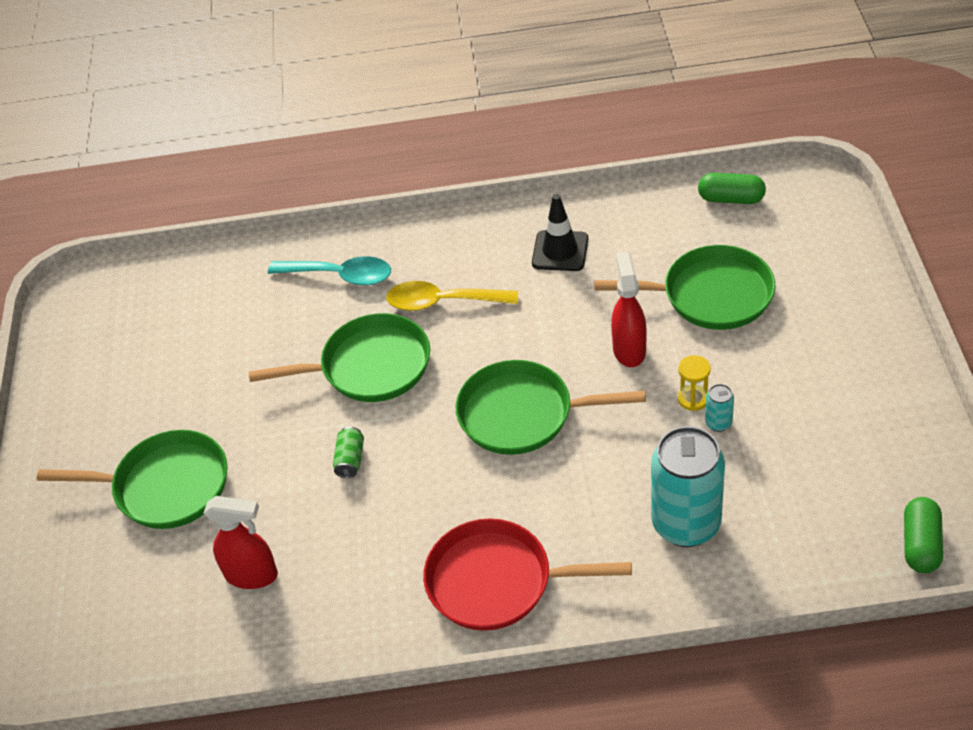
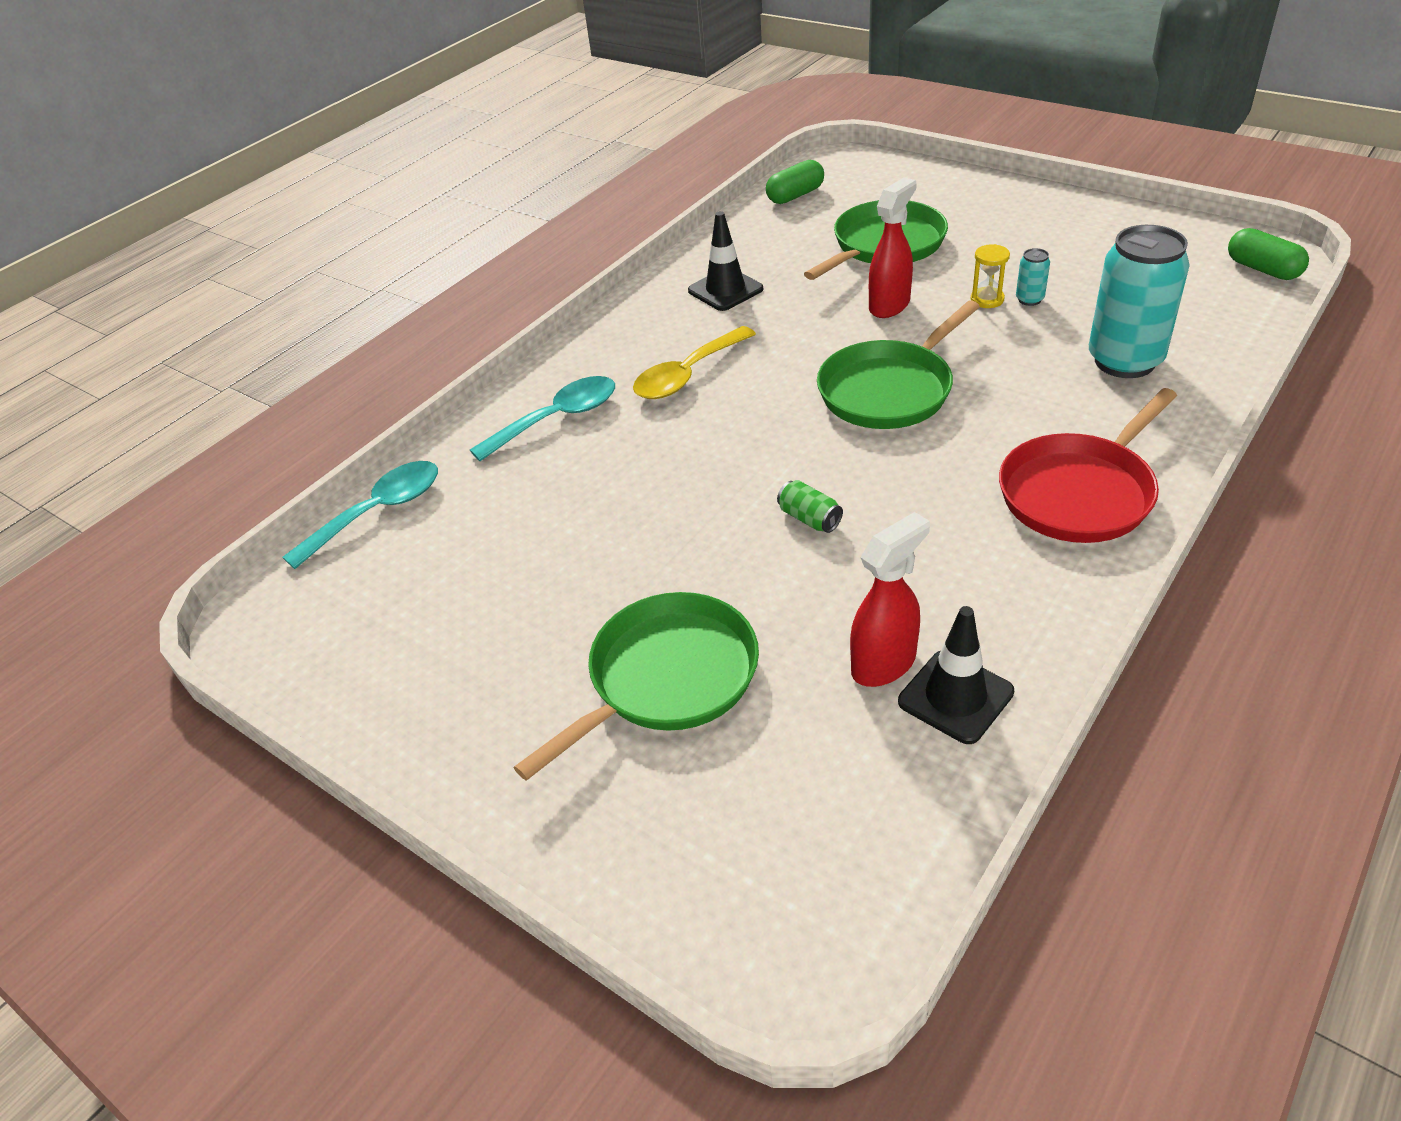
camera: 50 degrees left, 5 degrees down
green pan [249,313,430,402] -> none
red spray bottle [611,251,647,367] -> red spray bottle turned 90 degrees clockwise [869,177,917,318]
none -> turquoise spoon [282,461,438,569]
none -> black traffic cone [898,606,1014,744]

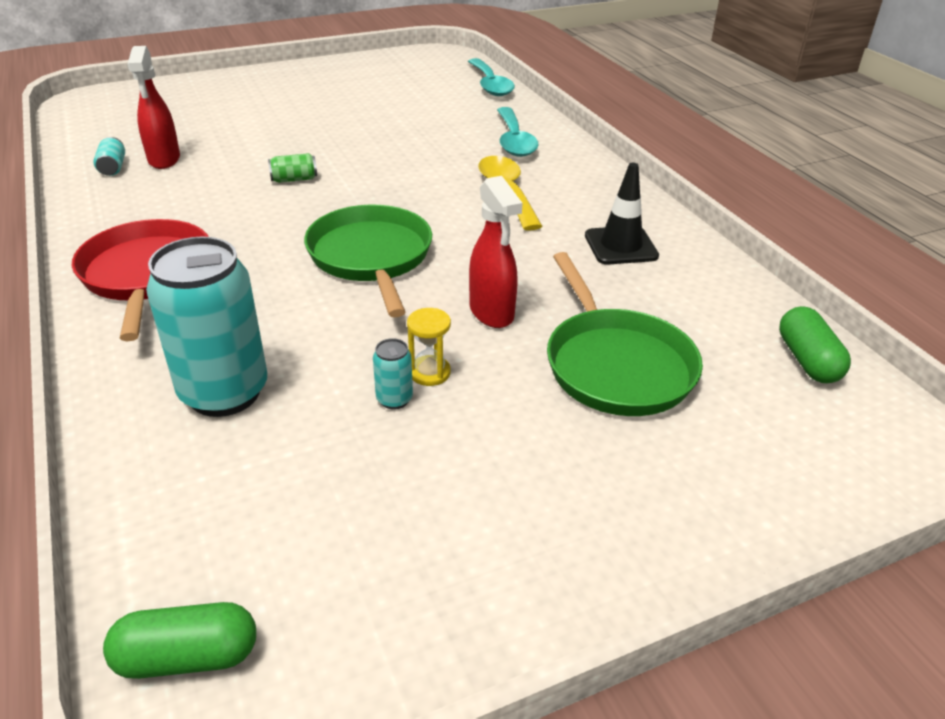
camera: 115 degrees right, 5 degrees down
green pan [513,592,759,781] -> none
black traffic cone [898,606,1014,744] -> turquoise can [93,137,125,176]

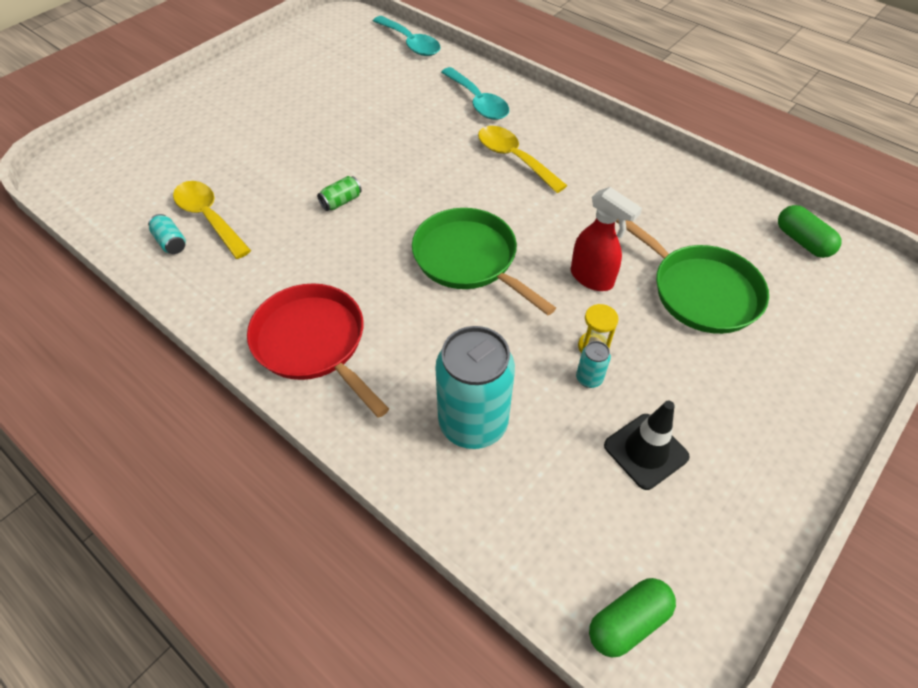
camera: 25 degrees left, 15 degrees up
red spray bottle [127,46,180,169] -> yellow spoon [173,181,251,259]
black traffic cone [585,163,659,265] -> black traffic cone moved to [604,401,690,490]

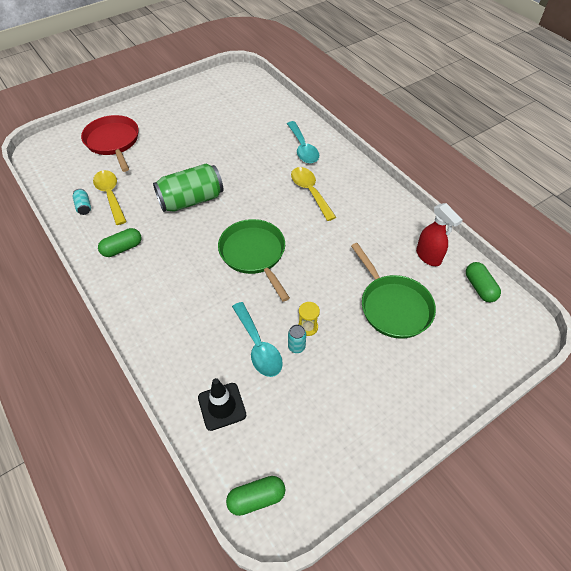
camera: 15 degrees right, 0 degrees up
red pan [247,284,389,418] -> red pan moved to [81,115,139,172]
green can [317,176,362,211] -> green can [153,163,223,212], size x2.41
turquoise spoon [373,16,441,56] -> turquoise spoon moved to [232,302,283,377]
turquoise can [435,326,515,449] -> none
red spray bottle [571,187,642,291] -> red spray bottle moved to [416,203,463,266]
black traffic cone [604,401,690,490] -> black traffic cone moved to [198,378,246,431]
none -> green capsule [98,228,141,257]

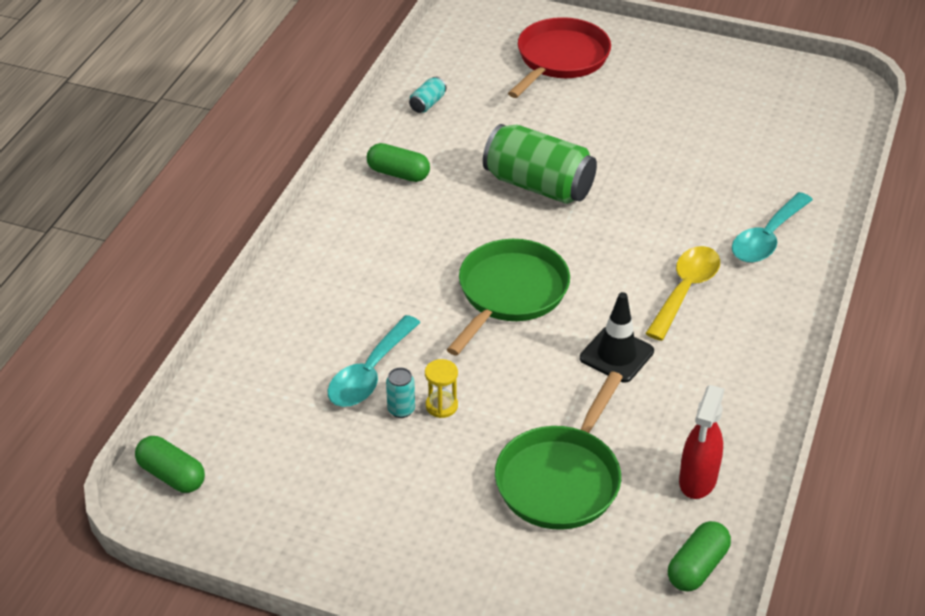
camera: 55 degrees right, 10 degrees down
yellow spoon [93,170,127,225] -> none
black traffic cone [198,378,246,431] -> black traffic cone moved to [580,292,654,383]

